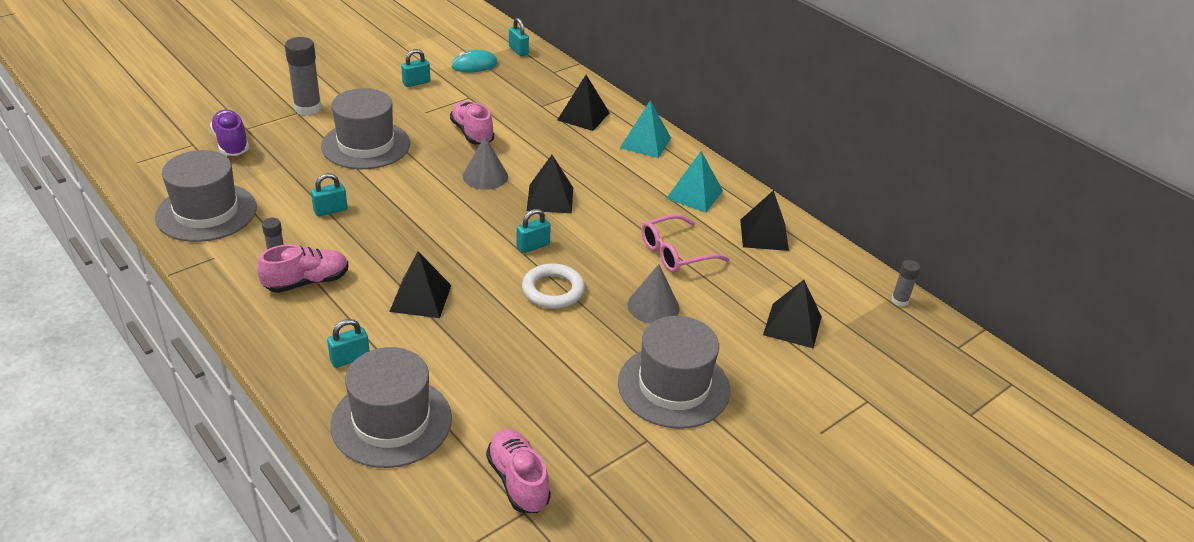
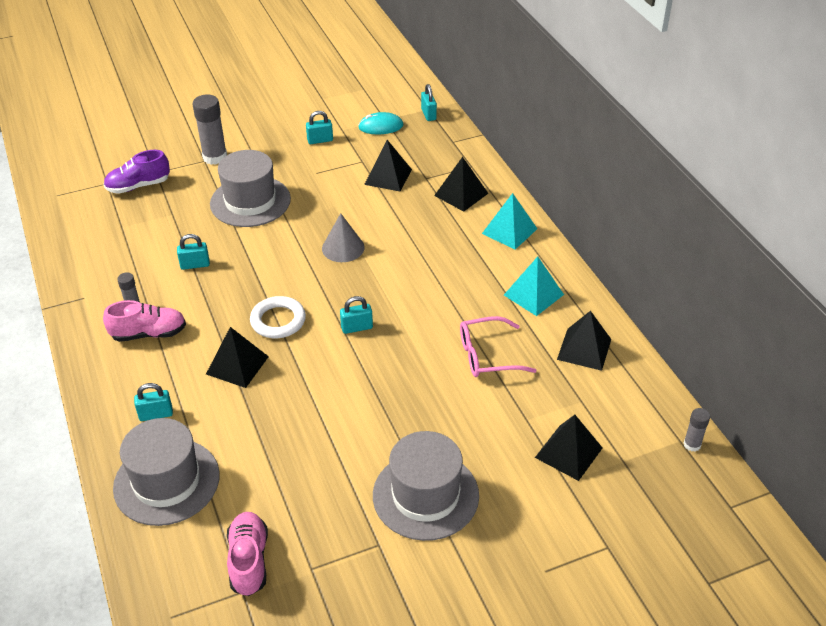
camera: 20 degrees right, 5 degrees up
grey hat [155,150,257,242] -> none
purple shoe [210,109,249,156] -> purple shoe turned 105 degrees counterclockwise [103,150,170,194]
pink shoe [450,101,494,145] -> none
white ring [522,264,585,309] -> white ring moved to [250,296,306,338]
black pyramid [527,155,573,213] -> black pyramid moved to [364,140,412,191]
grey cone [627,264,680,324] -> none

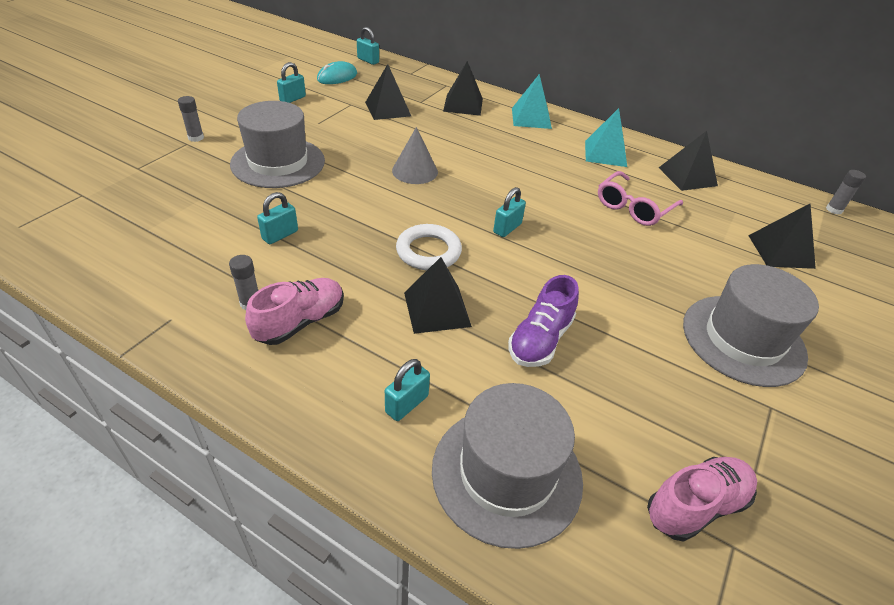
camera: 40 degrees left, 0 degrees up
purple shoe [103,150,170,194] -> purple shoe moved to [508,275,579,367]
grey glue stick [193,95,227,165] -> grey glue stick [178,96,204,142], size x0.53
pink shoe [227,512,268,596] -> pink shoe turned 105 degrees clockwise [647,457,757,542]

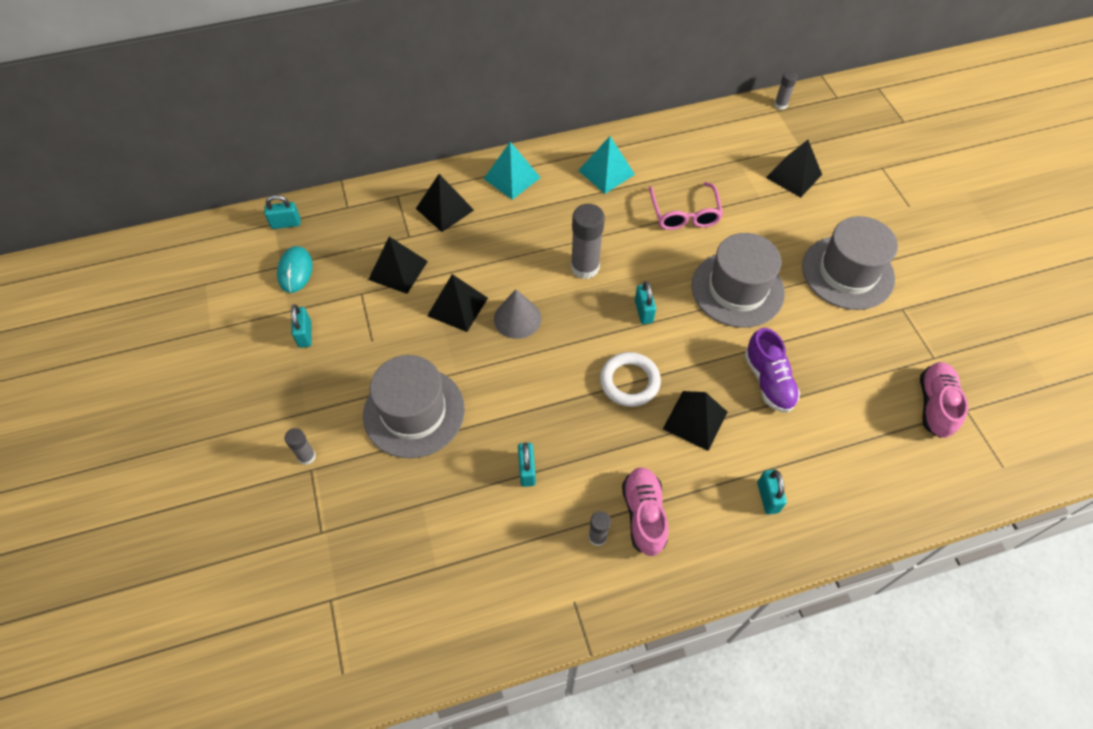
camera: 45 degrees left, 15 degrees up
grey hat [432,383,583,549] -> grey hat moved to [691,233,785,328]
black pyramid [659,131,718,191] -> black pyramid moved to [427,274,488,332]
none -> grey glue stick [571,204,605,279]

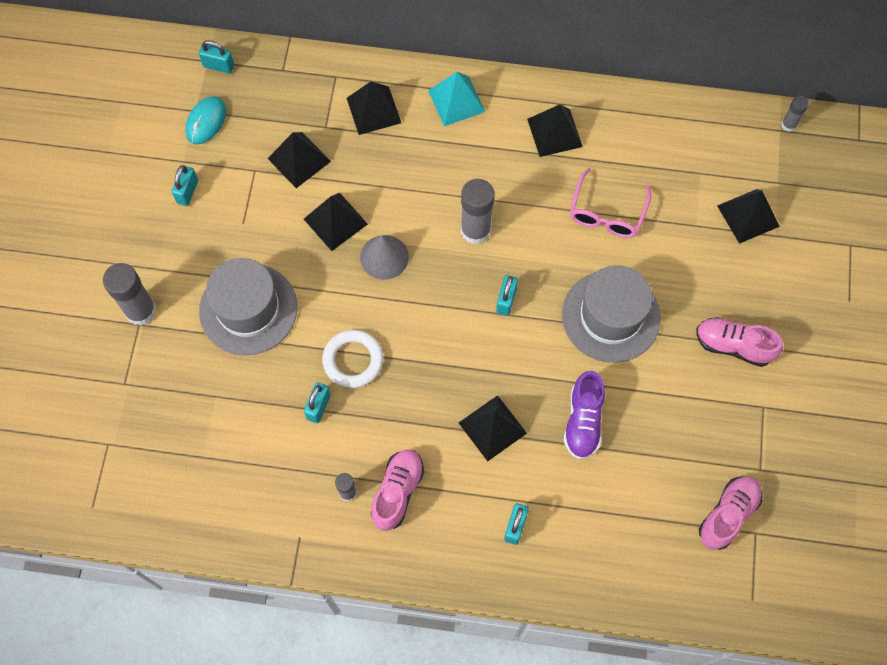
camera: 25 degrees right, 10 degrees up
grey glue stick [284,428,316,465] -> grey glue stick [103,263,157,326], size x1.88
turquoise pyramid [578,136,635,194] -> black pyramid [527,104,583,157]
white ring [600,352,661,407] -> white ring moved to [322,330,383,388]
grey hat [802,216,898,310] -> pink shoe [697,317,783,367]

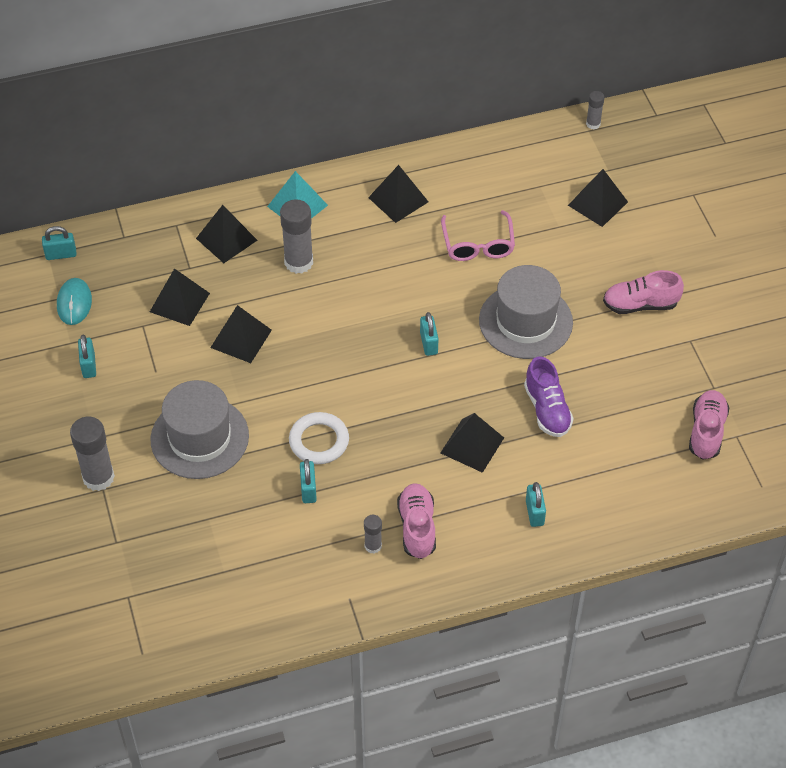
camera: 25 degrees left, 15 degrees down
grey cone [360,235,409,280] -> none
grey glue stick [461,179,495,244] -> grey glue stick moved to [280,199,313,274]

